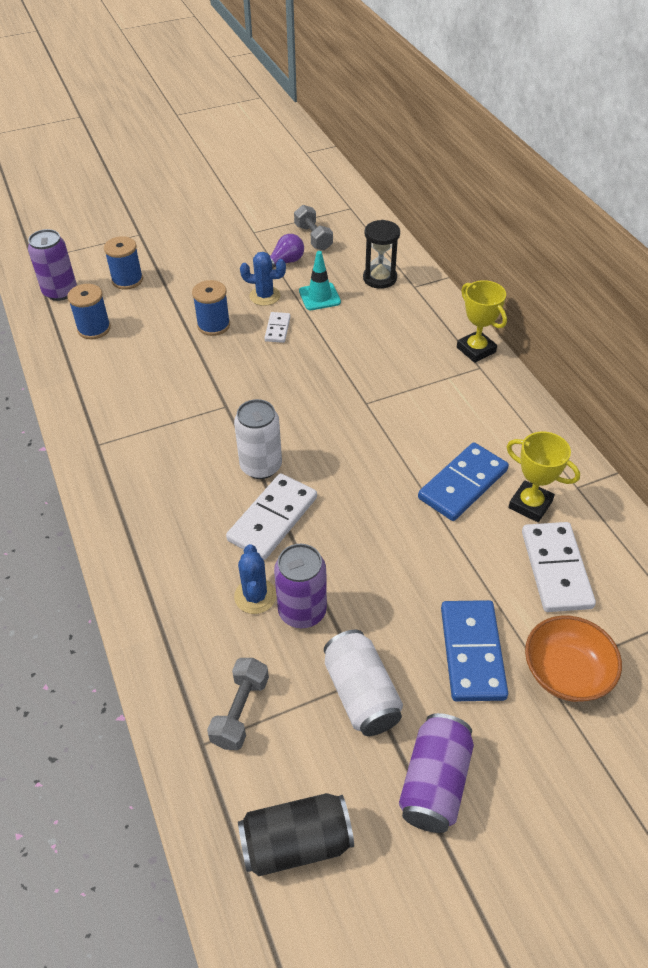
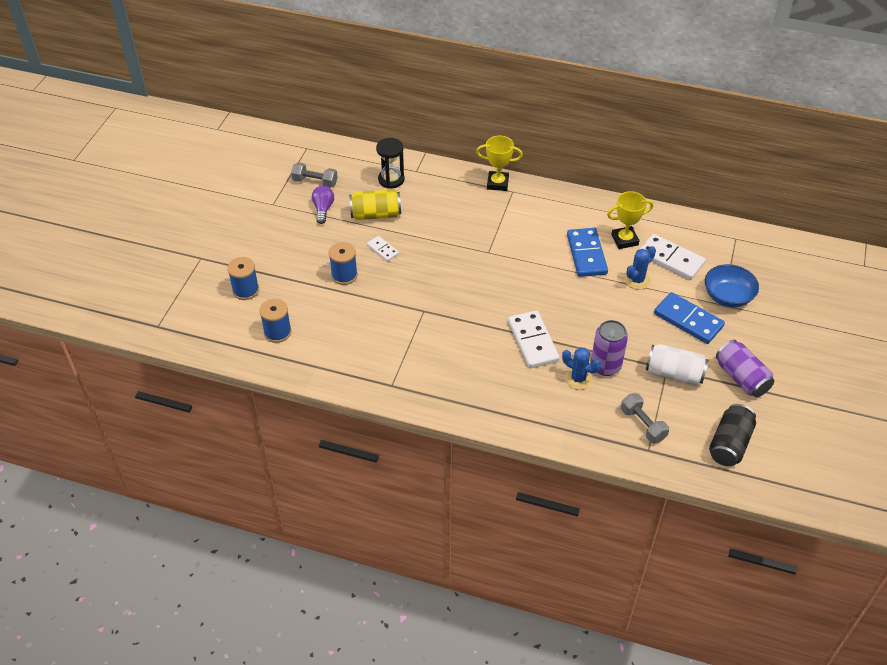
camera: 50 degrees left, 0 degrees up
purple can [28,229,77,301] -> none
white can [234,399,282,479] -> none
blue cactus [240,252,286,306] -> blue cactus moved to [625,246,656,290]
turquoise traffic cone [299,251,341,310] -> yellow can [349,189,401,220]
orange bowl [525,616,622,702] -> blue bowl [705,264,759,307]

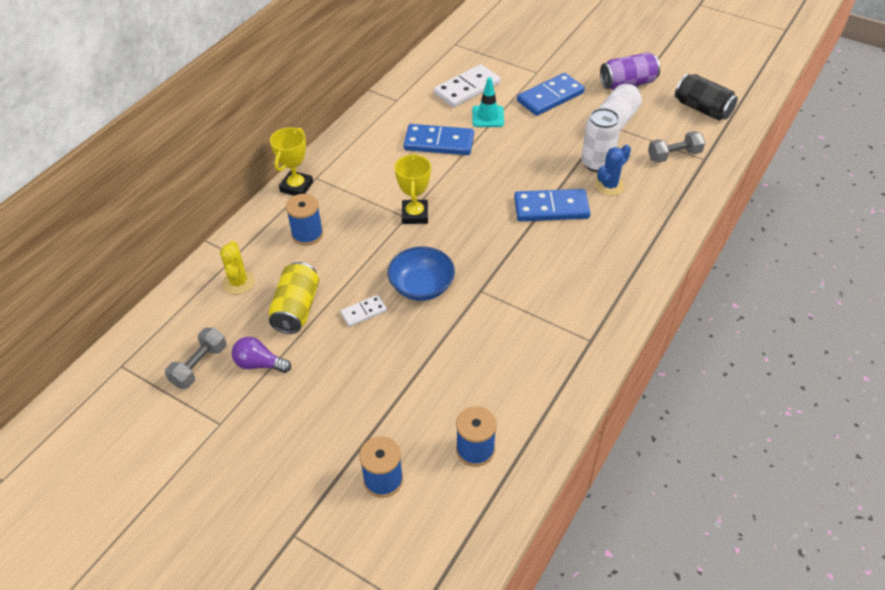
camera: 75 degrees left, 0 degrees up
blue spool [329,242,358,285] -> blue spool moved to [286,194,323,246]
black hourglass [376,138,405,189] -> yellow cactus [220,241,255,294]
white domino [508,310,560,368] -> blue domino [514,189,591,221]
purple can [591,320,628,376] -> white can [581,108,621,172]
yellow trophy [607,191,653,249] -> yellow trophy moved to [395,153,431,224]
blue cactus [625,246,656,290] -> turquoise traffic cone [472,77,504,127]
blue bowl [705,264,759,307] -> blue bowl moved to [388,246,455,301]

